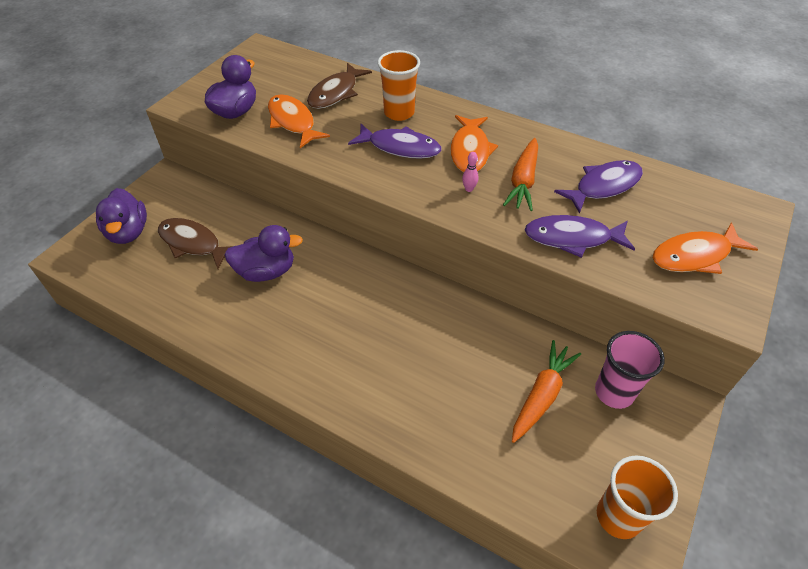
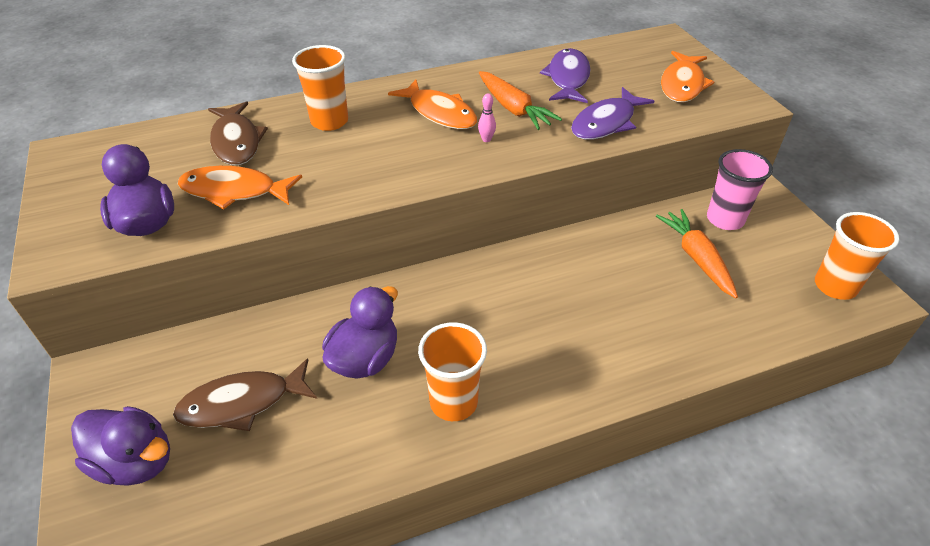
camera: 50 degrees left, 5 degrees down
purple fish [348,124,442,159] -> none
none -> orange cup [418,322,487,421]

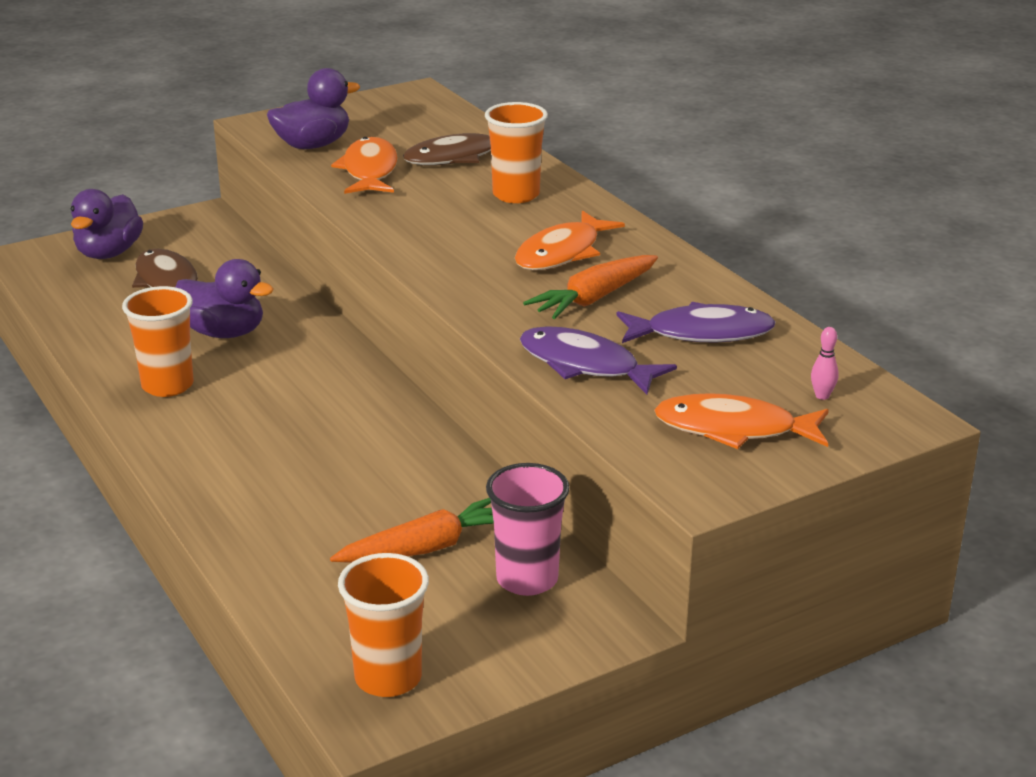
camera: 80 degrees right, 15 degrees down
pink bowling pin [478,93,496,142] -> pink bowling pin moved to [811,327,839,400]

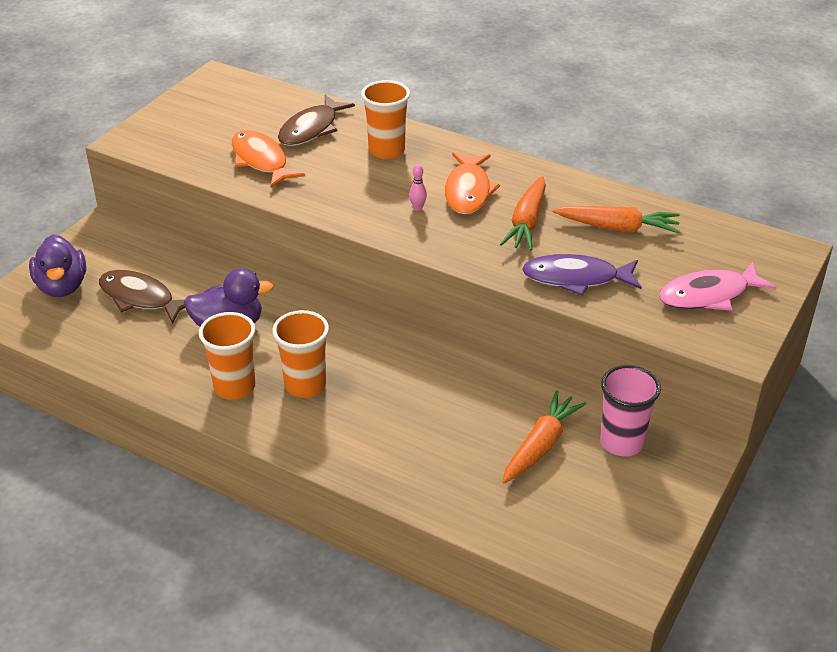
camera: 30 degrees left, 10 degrees up
purple duck [267,68,360,149] -> none
orange cup [338,553,429,697] -> orange cup moved to [272,310,329,398]
purple fish [616,302,775,343] -> orange carrot [553,206,680,233]
orange fish [654,393,829,449] -> pink fish [659,262,777,311]
pink bowling pin [811,327,839,400] -> pink bowling pin moved to [409,164,427,210]

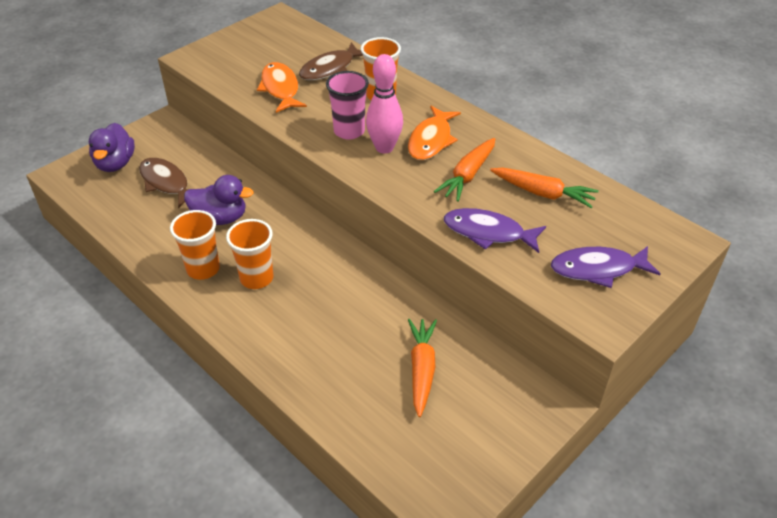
camera: 15 degrees right, 5 degrees up
pink bowling pin [409,164,427,210] -> pink bowling pin [366,54,403,154], size x2.50
orange carrot [502,390,586,484] -> orange carrot turned 45 degrees counterclockwise [408,319,437,417]
pink cup [600,365,661,456] -> pink cup moved to [326,71,369,139]
pink fish [659,262,777,311] -> purple fish [551,246,660,288]

